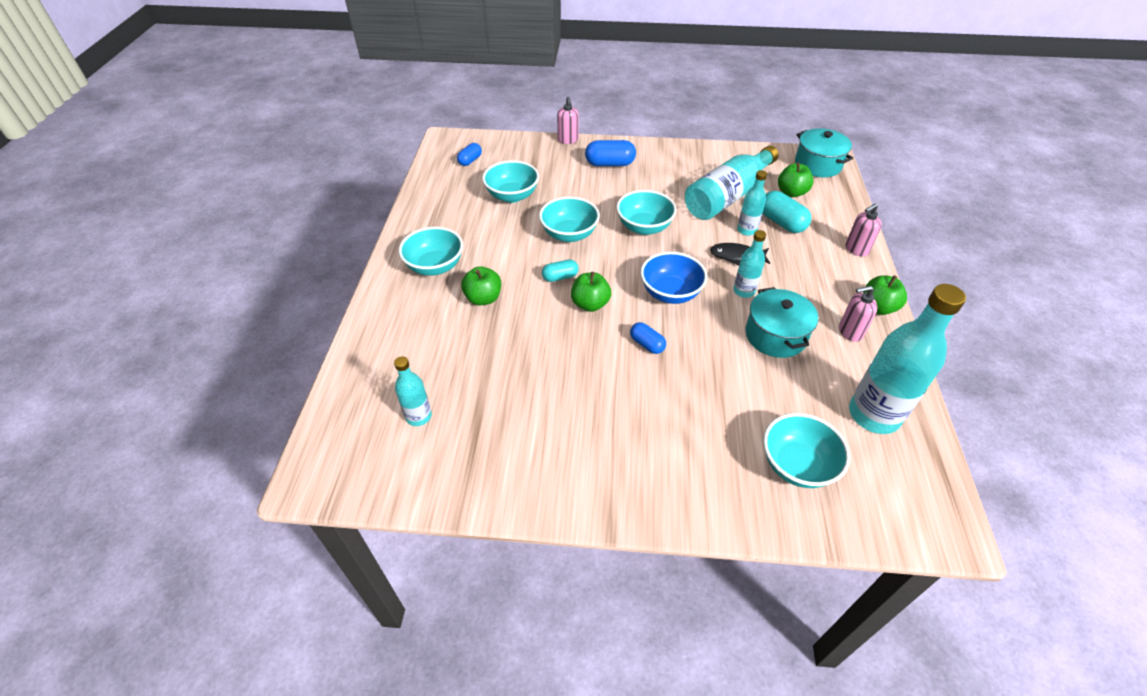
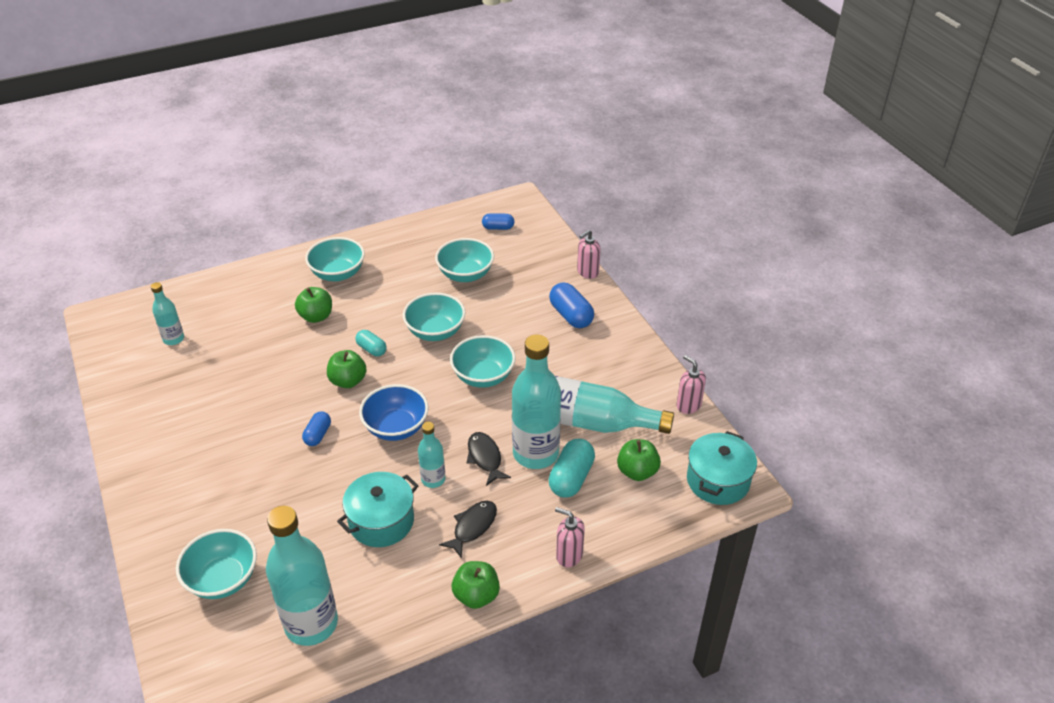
camera: 60 degrees right, 5 degrees down
turquoise bottle [737,170,767,236] -> turquoise bottle [512,334,561,469], size x1.95
pink soap dispenser [839,286,878,342] -> pink soap dispenser moved to [676,355,706,414]
none -> black fish [439,501,497,559]

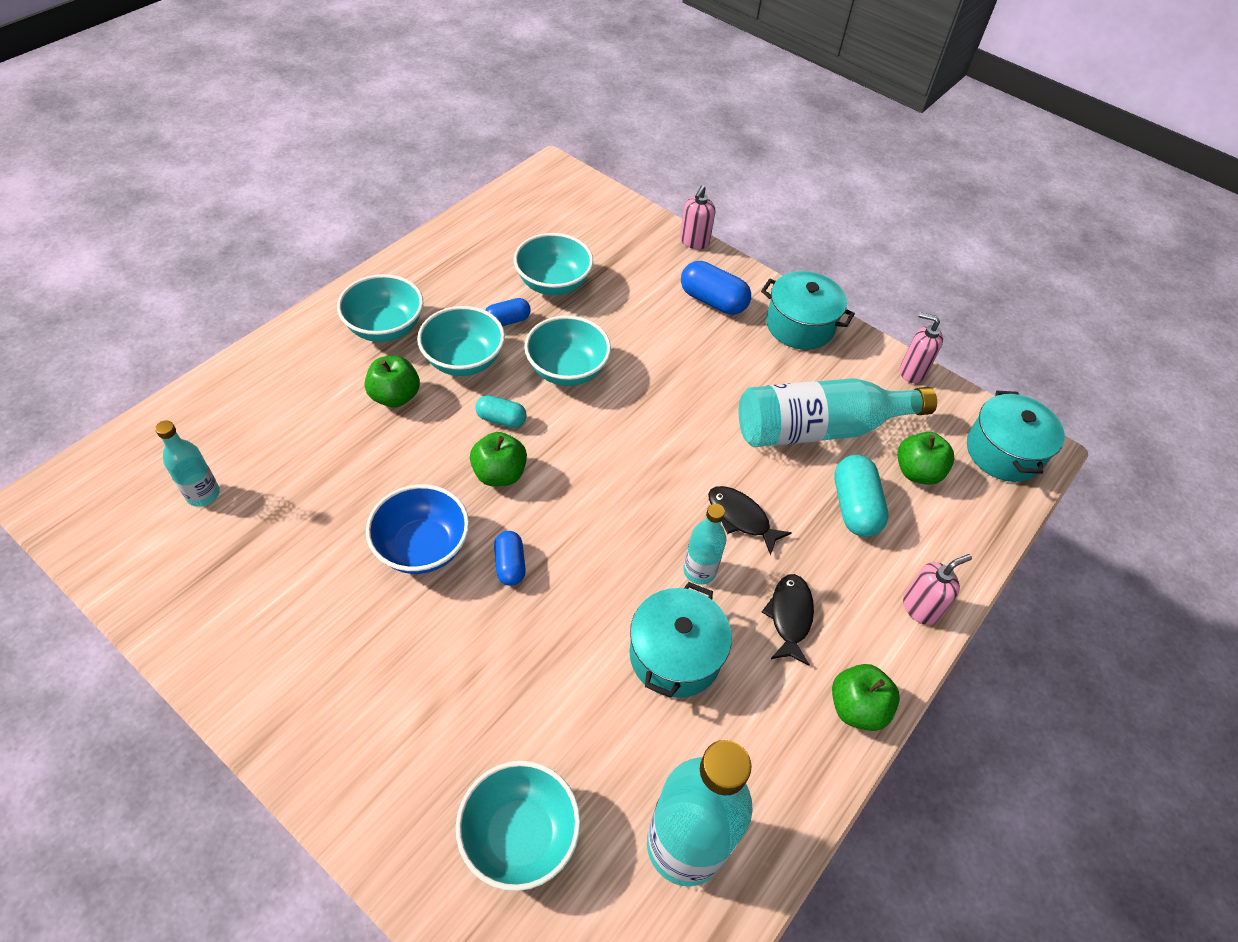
camera: 30 degrees left, 10 degrees up
blue bowl [359,384,429,441] -> blue bowl moved to [366,484,469,574]
turquoise bowl [450,335,516,388] -> turquoise bowl moved to [417,306,505,376]
blue capsule [482,213,515,230] -> blue capsule moved to [485,298,531,326]
turquoise bottle [512,334,561,469] -> none
pink soap dispenser [555,507,585,567] -> pink soap dispenser turned 150 degrees clockwise [903,554,972,625]
none -> turquoise pot [761,271,855,350]

